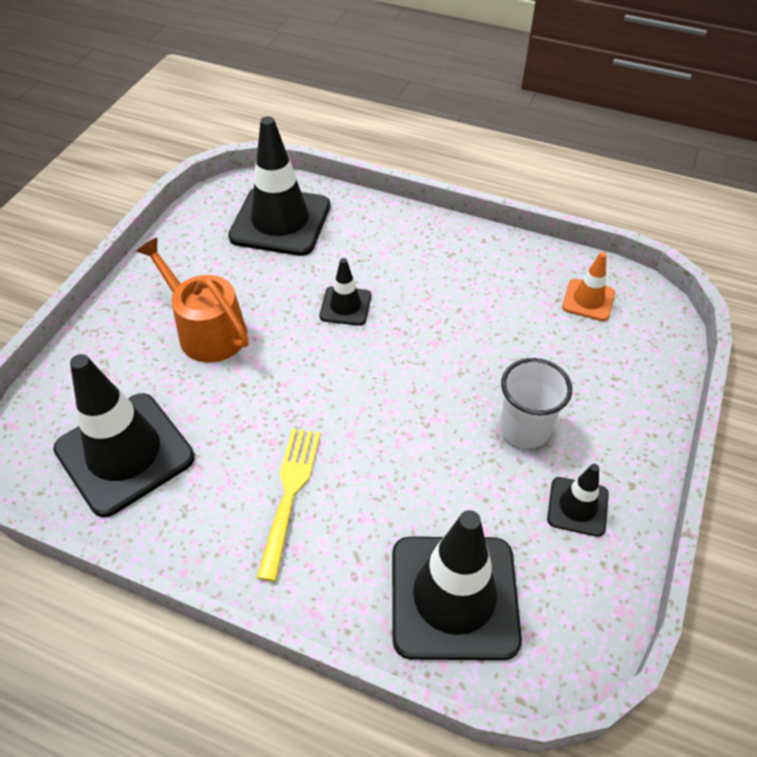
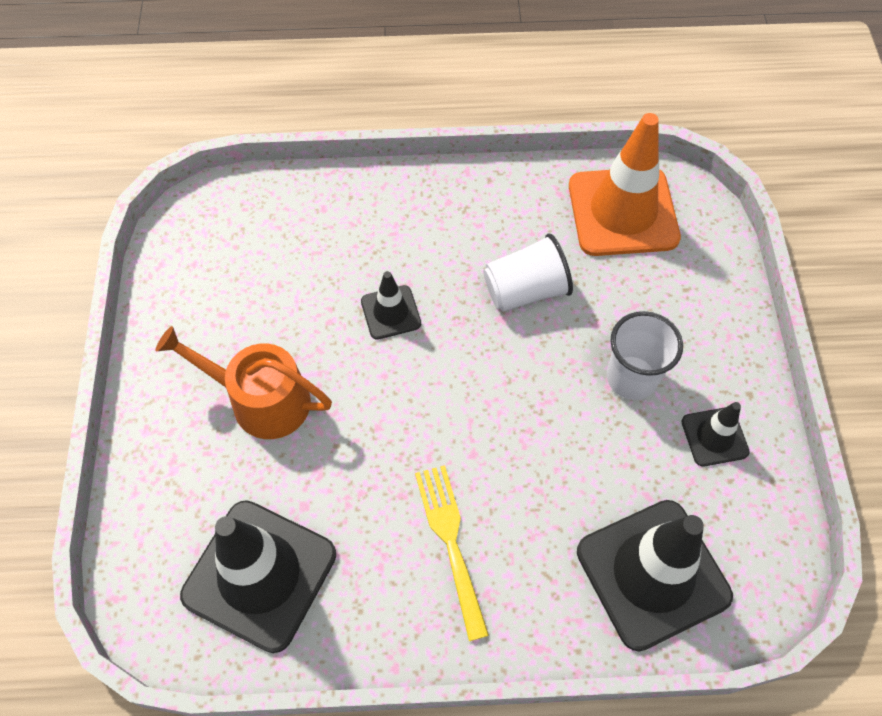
camera: 25 degrees left, 10 degrees up
black traffic cone [228,116,330,256] -> none
orange traffic cone [562,252,615,321] -> orange traffic cone [569,113,681,256], size x2.03
none -> white cup [483,234,573,312]

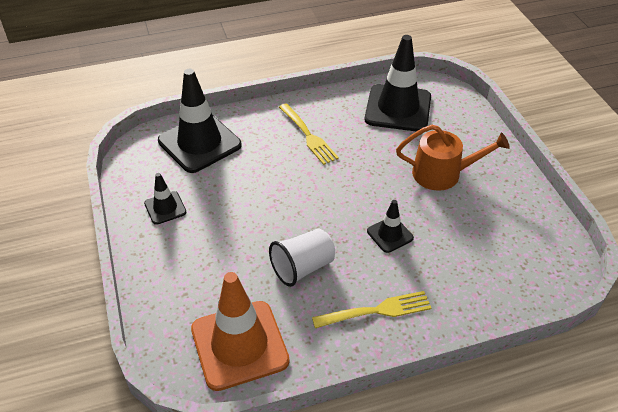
camera: 165 degrees right, 15 degrees down
white cup [607,311,683,400] -> none
none -> yellow fork [312,291,431,328]

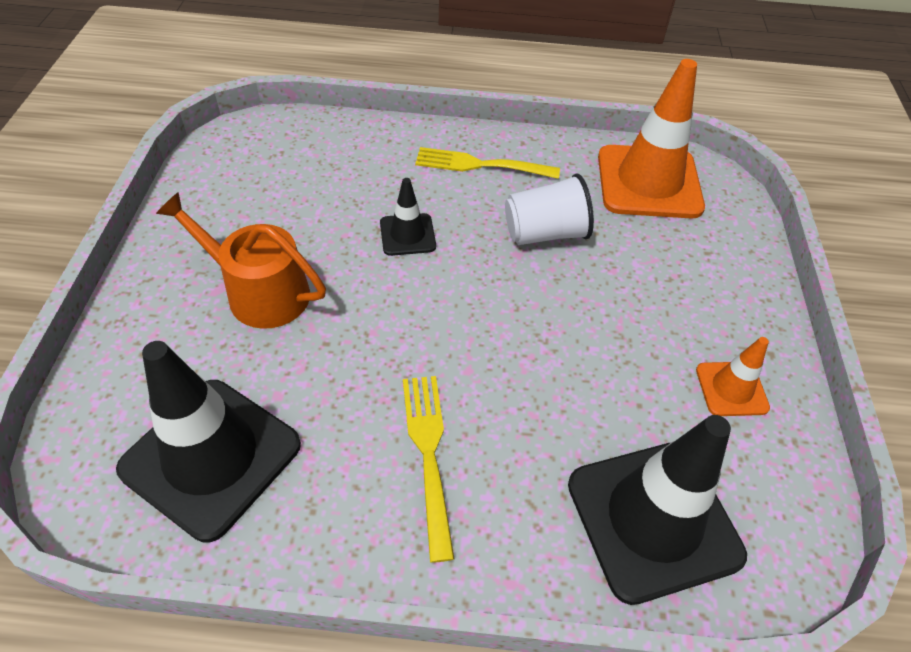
camera: 160 degrees left, 5 degrees up
black traffic cone [144,173,187,225] -> orange traffic cone [696,337,770,416]

